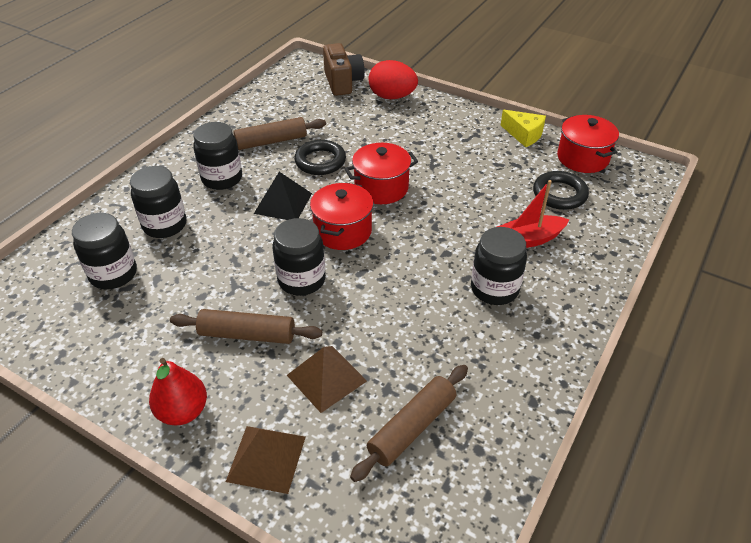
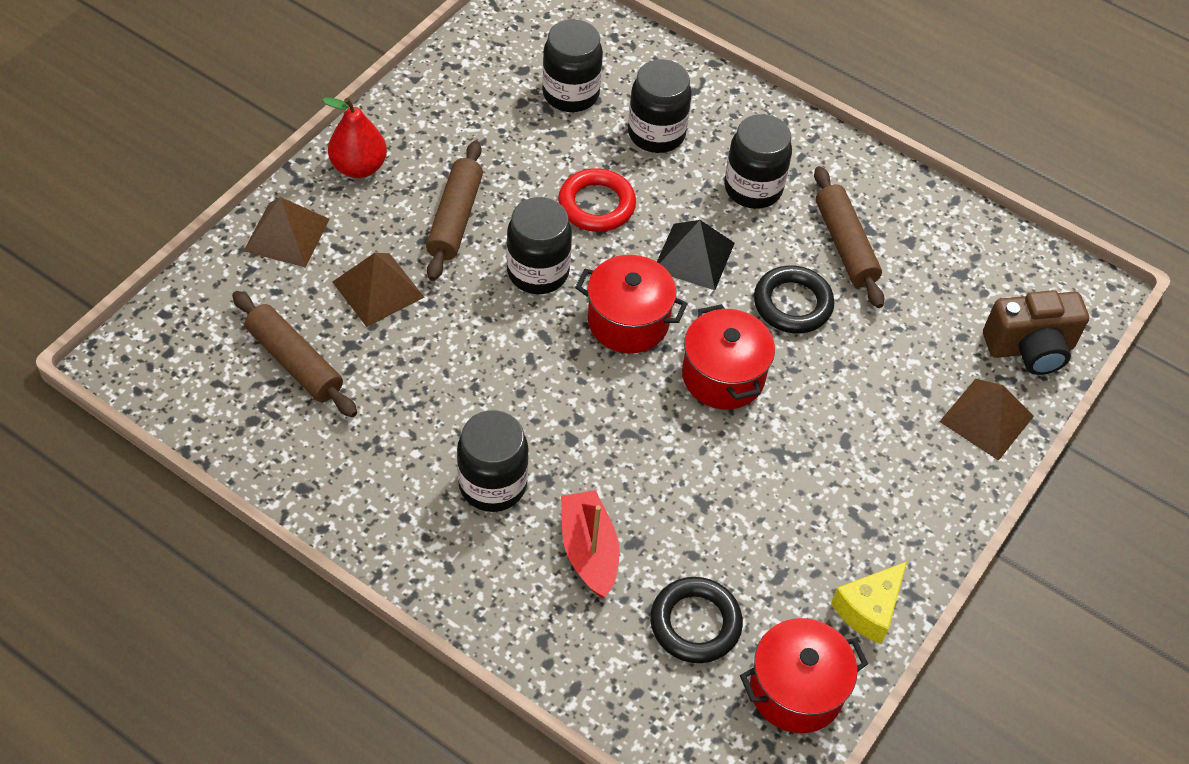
camera: 90 degrees right, 10 degrees up
red egg [368,60,418,99] -> brown pyramid [939,379,1034,461]
none -> red ring [558,168,636,232]

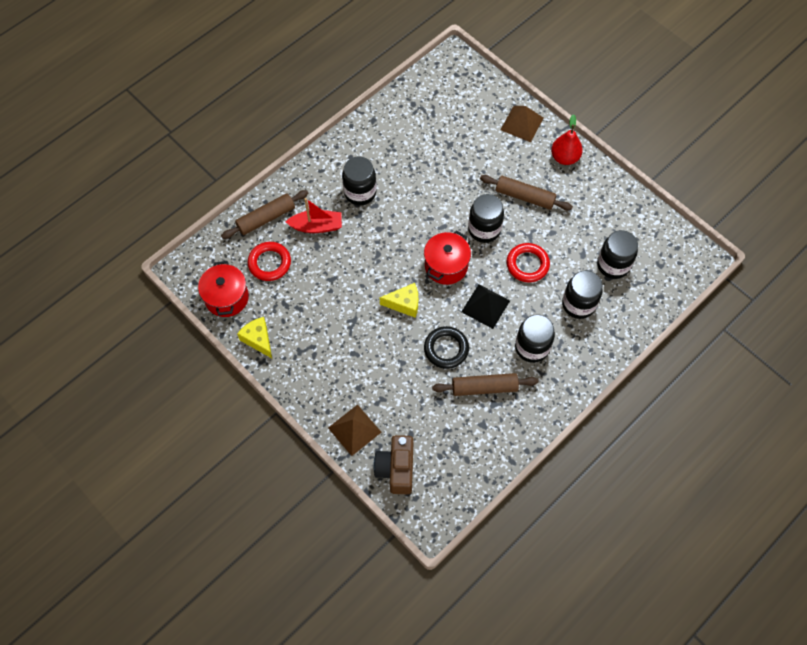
camera: 105 degrees right, 10 degrees up
brown rolling pin [232,291,357,417] -> brown rolling pin moved to [221,190,308,239]
brown pyramid [333,253,424,327] -> none
black ring [650,577,743,663] -> red ring [247,242,291,281]
red pot [682,304,775,410] -> yellow cheese [380,283,418,318]

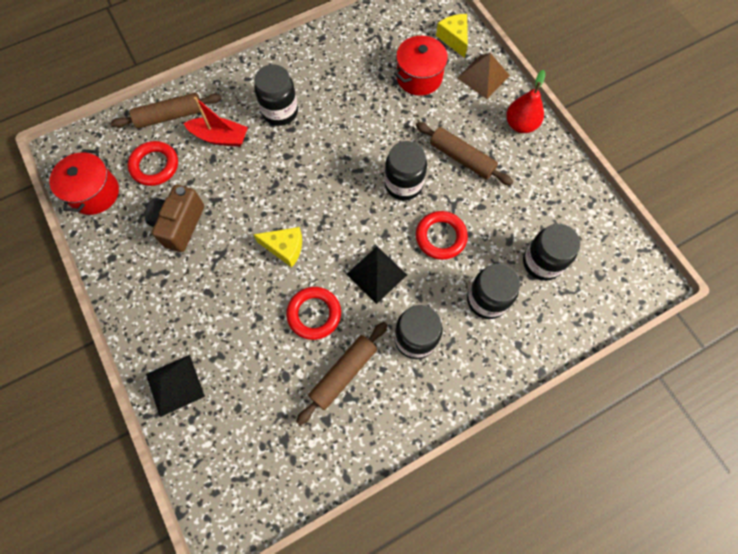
camera: 15 degrees right, 5 degrees up
yellow cheese [237,317,272,358] -> yellow cheese moved to [436,14,468,58]
brown pyramid [328,404,381,456] -> black pyramid [146,355,205,417]
brown camera [373,435,414,494] -> brown camera moved to [145,185,204,252]
red pot [424,231,471,285] -> red pot moved to [394,36,449,96]
black ring [424,326,469,369] -> red ring [286,287,341,340]
brown rolling pin [432,373,538,396] -> brown rolling pin turned 60 degrees counterclockwise [296,322,387,425]

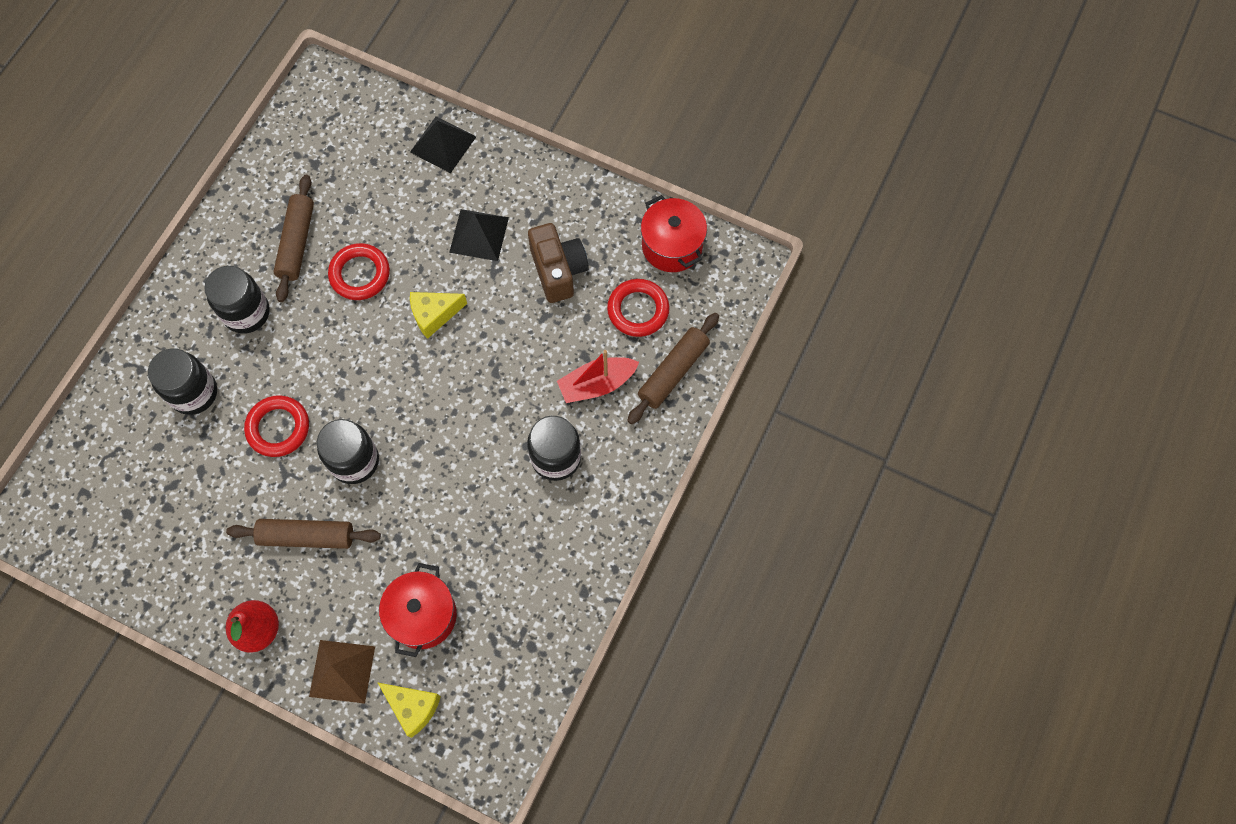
camera: 145 degrees right, 0 degrees up
black pyramid [347,246,407,304] -> black pyramid moved to [449,209,509,261]
black jar [523,224,580,281] -> none

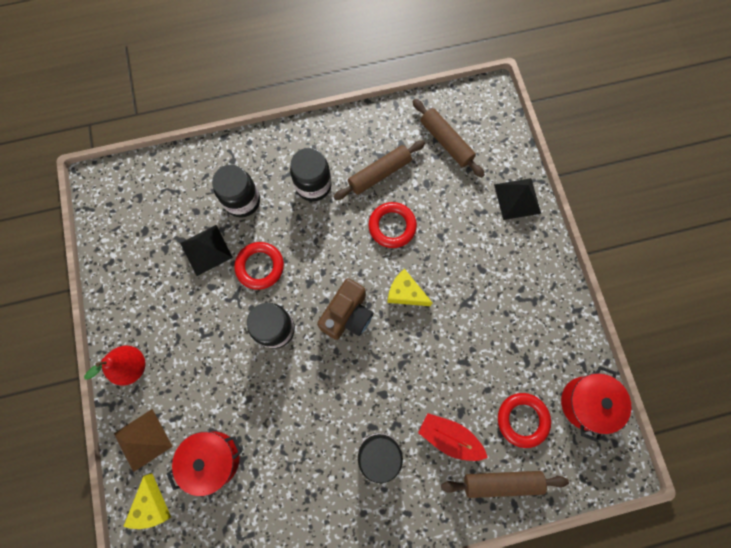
camera: 50 degrees right, 5 degrees up
brown rolling pin [226,519,381,549] -> brown rolling pin moved to [412,99,485,178]
black pyramid [449,209,509,261] -> black pyramid moved to [180,225,233,276]
brown camera [528,223,589,303] -> brown camera moved to [317,278,373,340]

